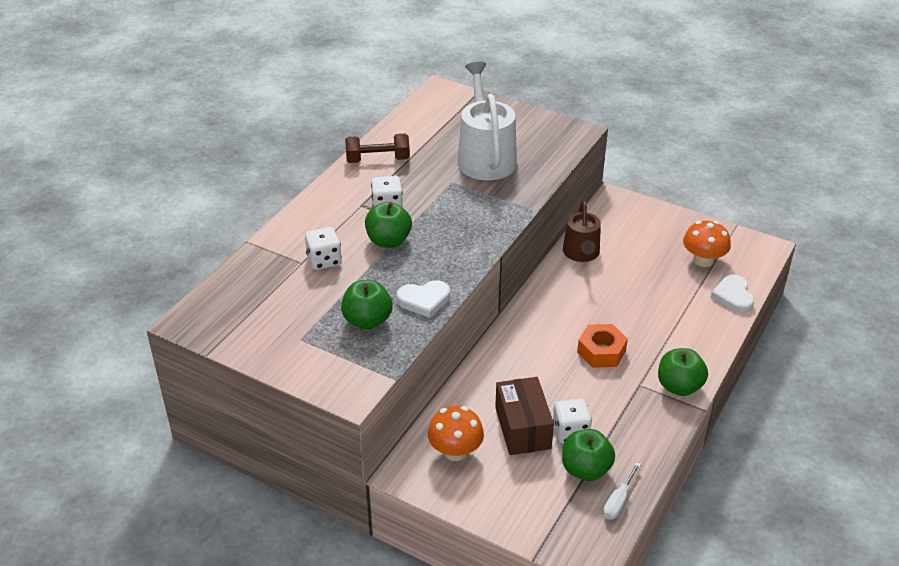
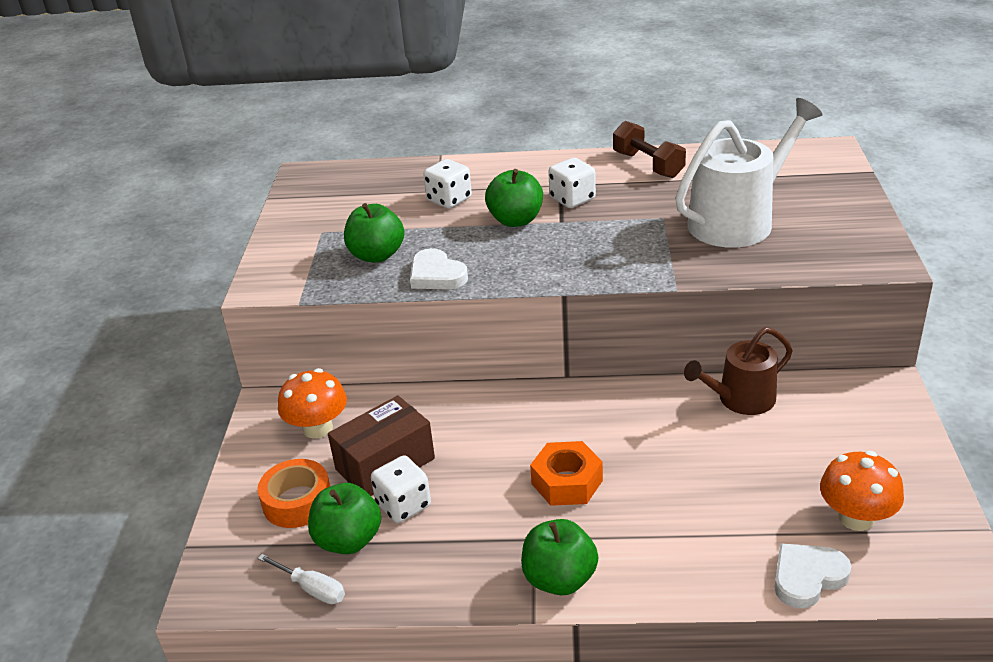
camera: 65 degrees right, 5 degrees down
white screwdriver [603,462,641,519] -> white screwdriver turned 150 degrees counterclockwise [258,554,345,604]
none -> orange tape [258,459,330,528]

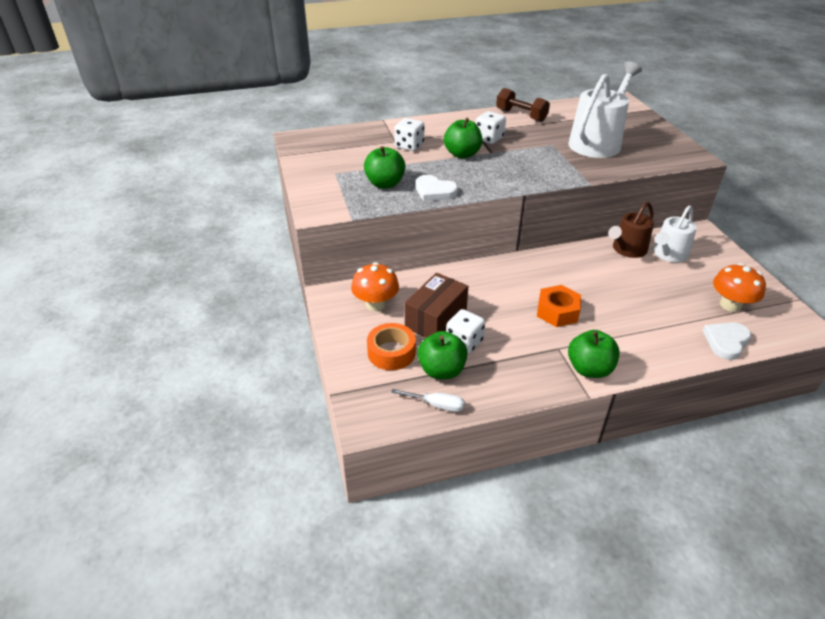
camera: 20 degrees left, 5 degrees up
none -> white watering can [653,206,697,262]

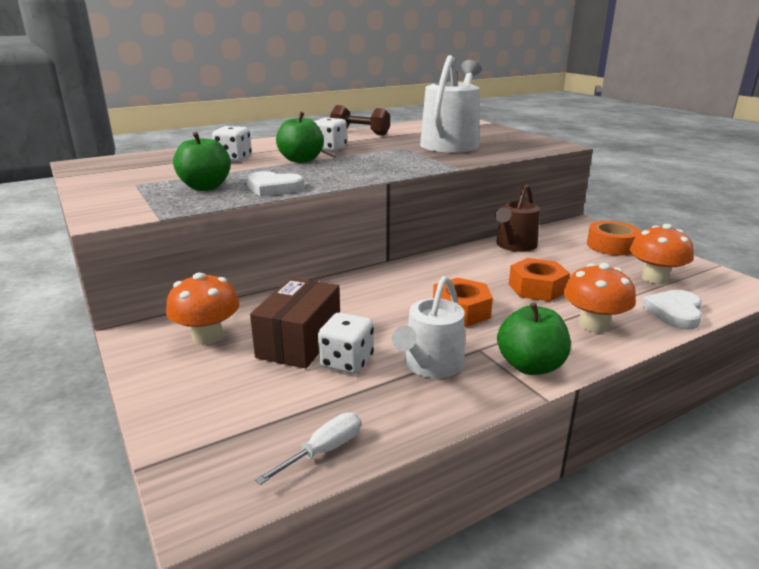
camera: 15 degrees left, 15 degrees down
orange tape [367,323,416,370] -> orange tape moved to [587,221,641,256]
white screwdriver [391,389,465,412] -> white screwdriver turned 45 degrees counterclockwise [255,413,361,485]
green apple [417,331,468,379] -> none
white watering can [653,206,697,262] -> white watering can moved to [392,276,465,378]
none -> orange nut [509,258,570,301]
none -> orange mushroom [564,263,636,333]

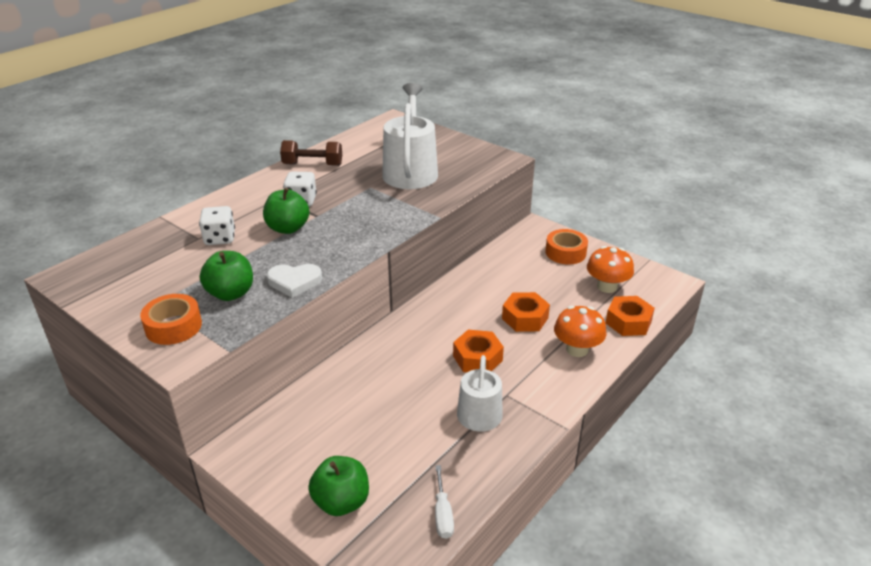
camera: 20 degrees left, 10 degrees up
orange mushroom [166,273,240,345] -> none
brown box [250,277,340,368] -> none
white screwdriver [255,413,361,485] -> white screwdriver turned 150 degrees clockwise [435,465,454,539]
white dice [318,313,374,374] -> none
brown watering can [495,184,540,252] -> none
green apple [497,303,571,375] -> green apple moved to [308,456,369,516]
white heart [642,290,702,330] -> orange nut [606,296,655,336]
none -> orange tape [140,294,202,345]

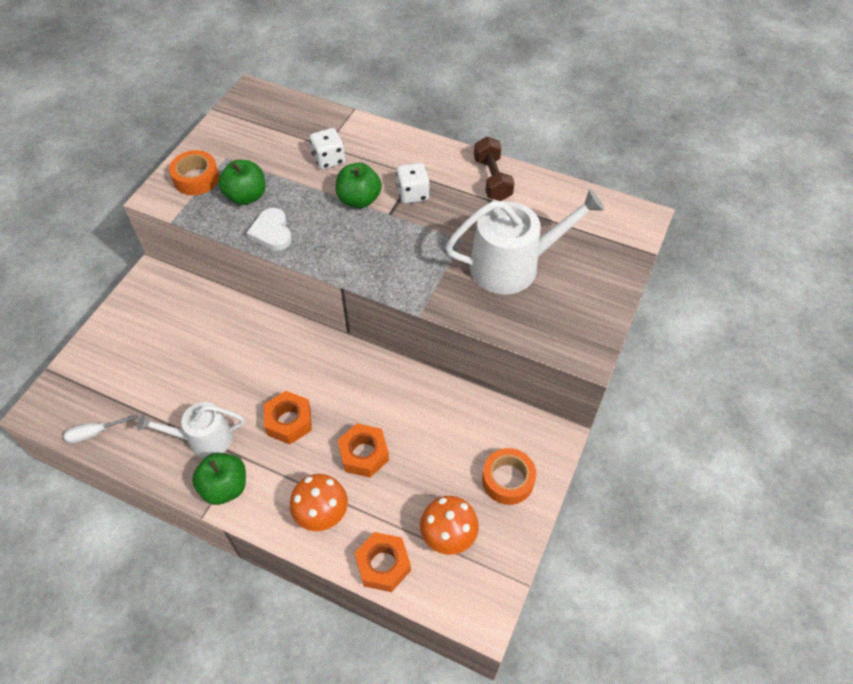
camera: 75 degrees right, 20 degrees up
green apple [308,456,369,516] -> green apple moved to [192,453,246,505]

